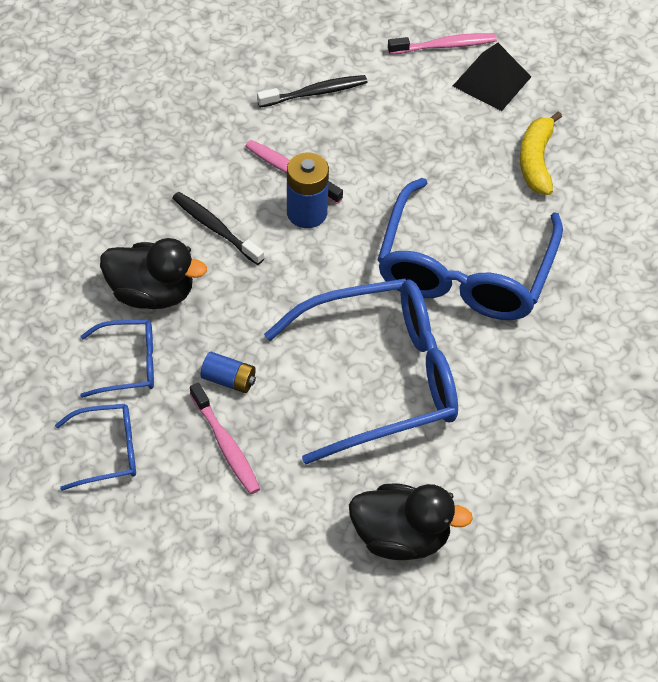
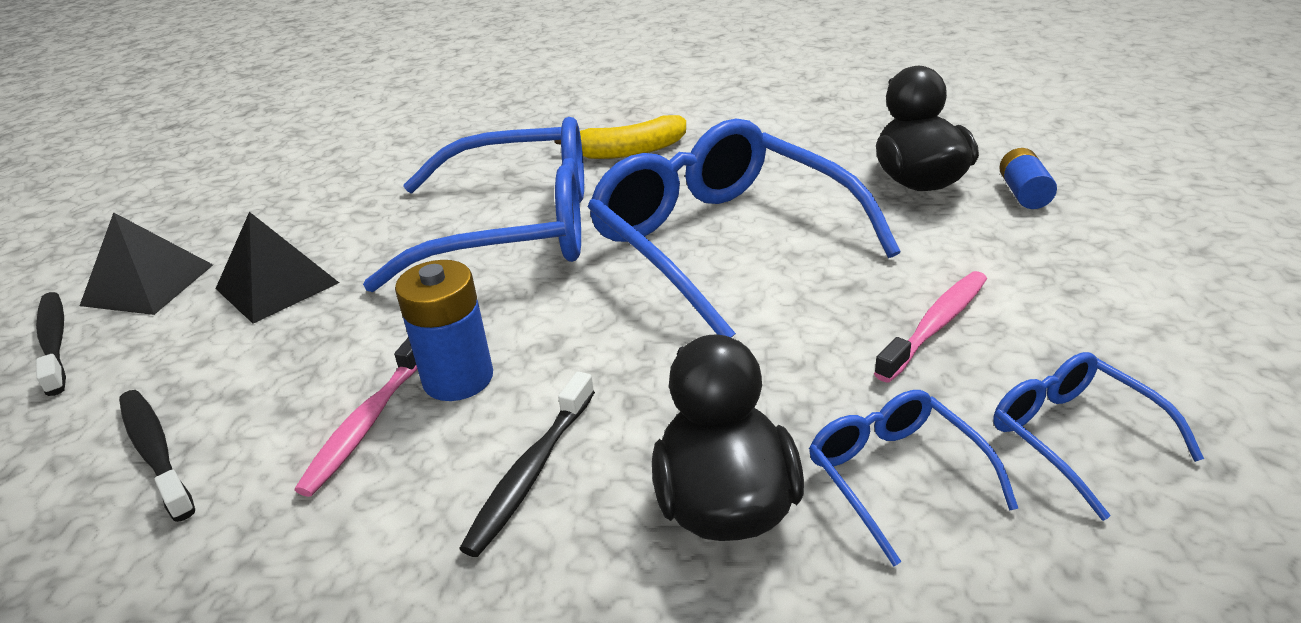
camera: 105 degrees left, 20 degrees down
blue battery [200,352,256,393] -> blue battery moved to [999,148,1057,209]
pink toothbrush [388,33,497,55] -> black toothbrush [36,292,66,396]
yellow banana [520,111,562,195] -> yellow banana moved to [554,115,686,159]
none -> black pyramid [215,212,339,324]

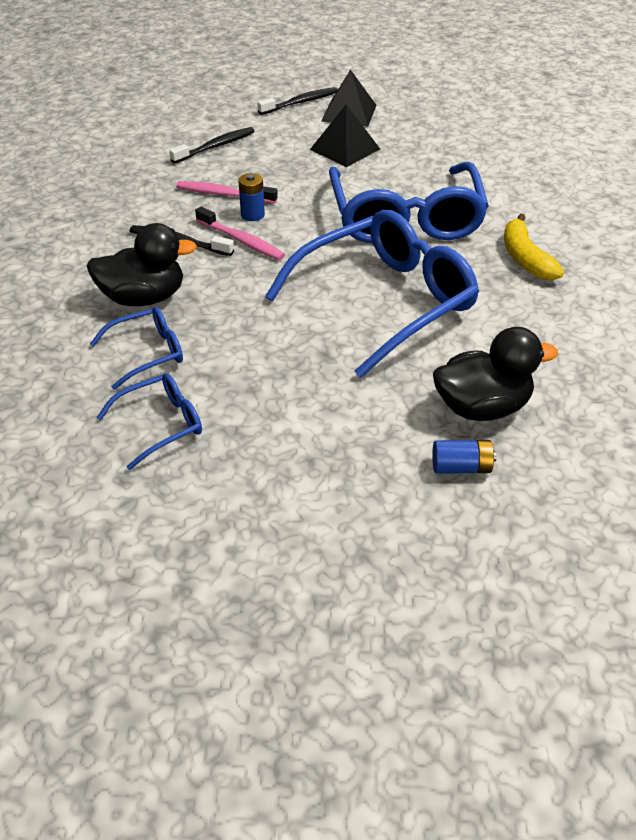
camera: 85 degrees right, 10 degrees up
blue battery [395,260,493,401] -> blue battery [238,173,265,221], size x0.65
pink toothbrush [874,271,987,383] -> pink toothbrush moved to [195,207,285,260]

